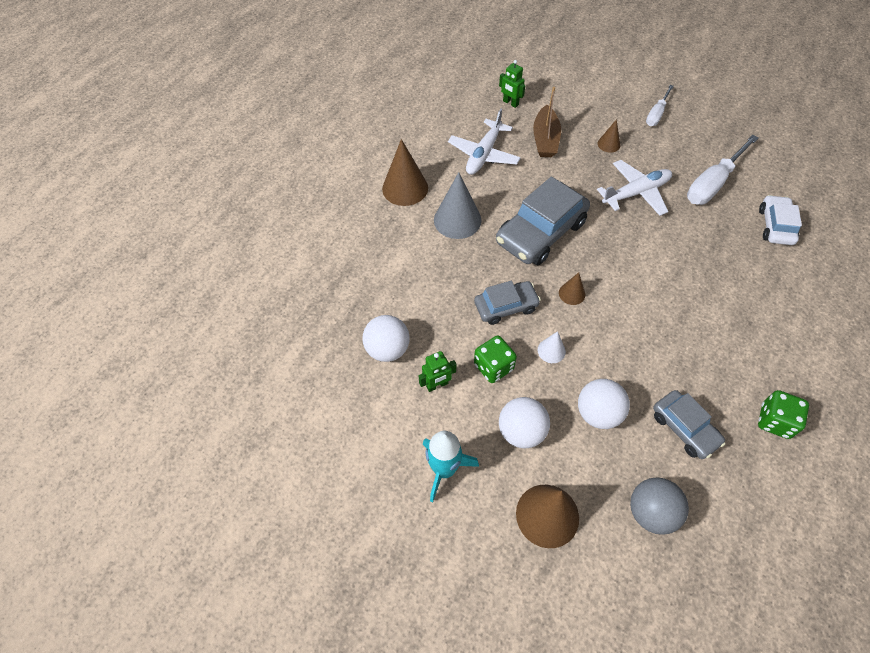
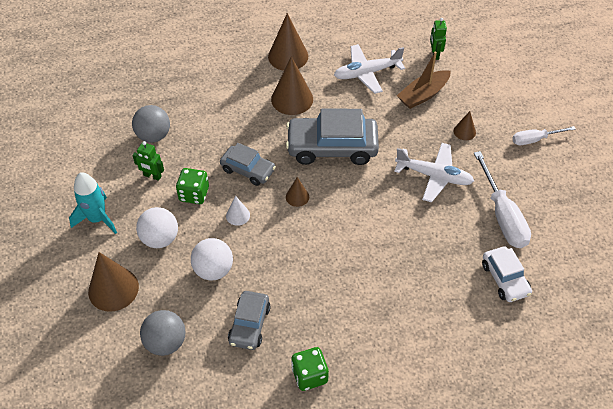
camera: 45 degrees right, 5 degrees down
white ball [363,315,410,362] -> grey ball [132,105,170,143]
grey cone [434,172,482,239] -> brown cone [271,56,313,115]
white screwdriver [687,134,758,205] -> white screwdriver turned 105 degrees counterclockwise [474,151,531,248]
white car [759,195,802,245] -> white car turned 105 degrees clockwise [482,246,532,302]

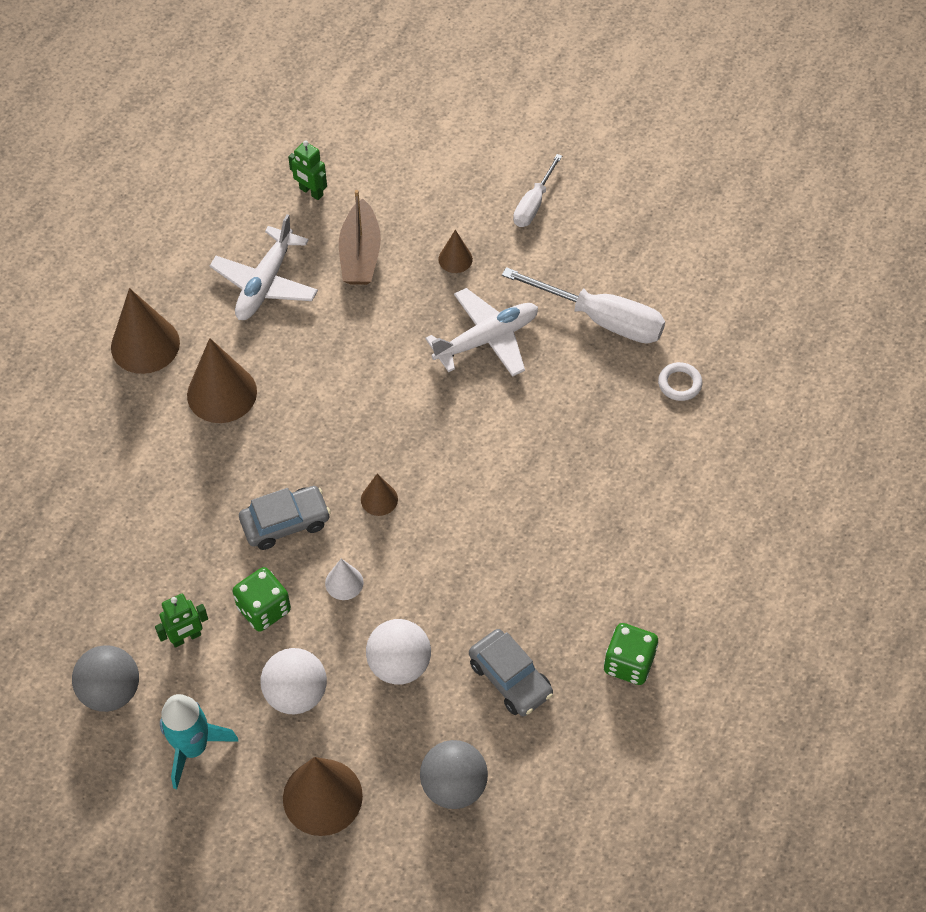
camera: 50 degrees left, 5 degrees up
grey ball [132,105,170,143] -> grey ball moved to [72,645,139,712]
grey car [286,108,379,165] -> none
white car [482,246,532,302] -> white ring [658,362,702,401]

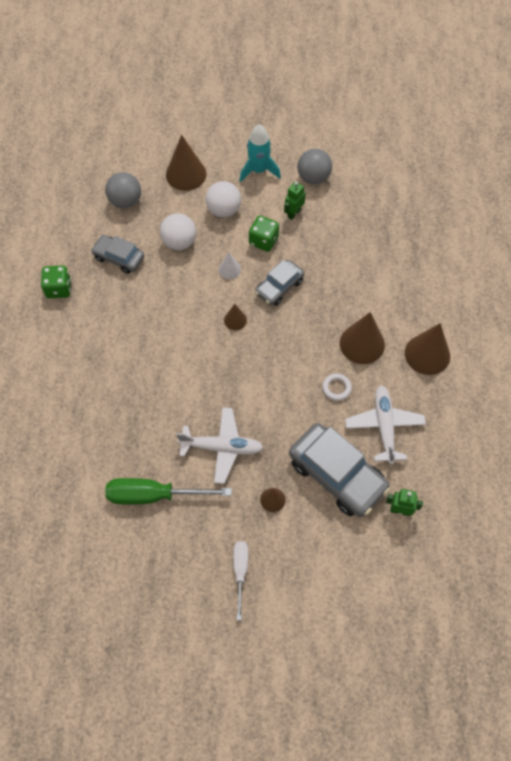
camera: 155 degrees right, 5 degrees up
brown boat [339,190,381,285] -> grey car [289,423,390,517]
white plane [425,288,538,377] -> white plane turned 120 degrees counterclockwise [176,407,264,484]
white screwdriver [502,267,665,344] -> green screwdriver [105,478,232,505]
white ring [658,362,702,401] -> white ring moved to [322,373,352,401]

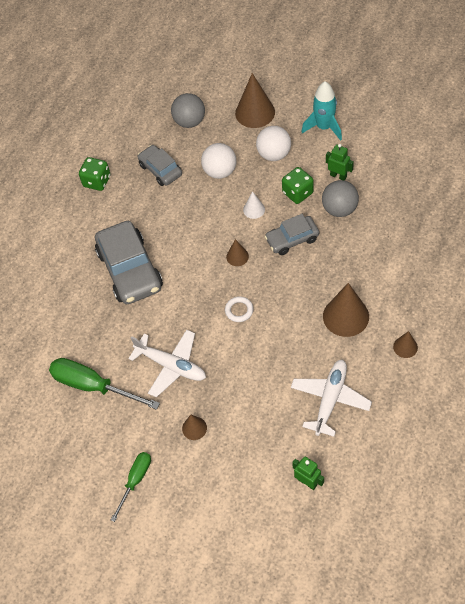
camera: 30 degrees right, 5 degrees down
white screwdriver [233,541,248,620] -> green screwdriver [111,452,151,522]
green robot [284,181,306,220] -> green robot turned 60 degrees clockwise [326,144,354,181]
grey car [289,423,390,517] -> grey car moved to [95,221,163,304]
grey ball [297,149,332,184] -> grey ball moved to [322,180,359,217]
white ring [322,373,352,401] -> white ring moved to [225,296,254,322]
brown cone [405,323,450,375] -> brown cone [393,331,418,358], size x0.51

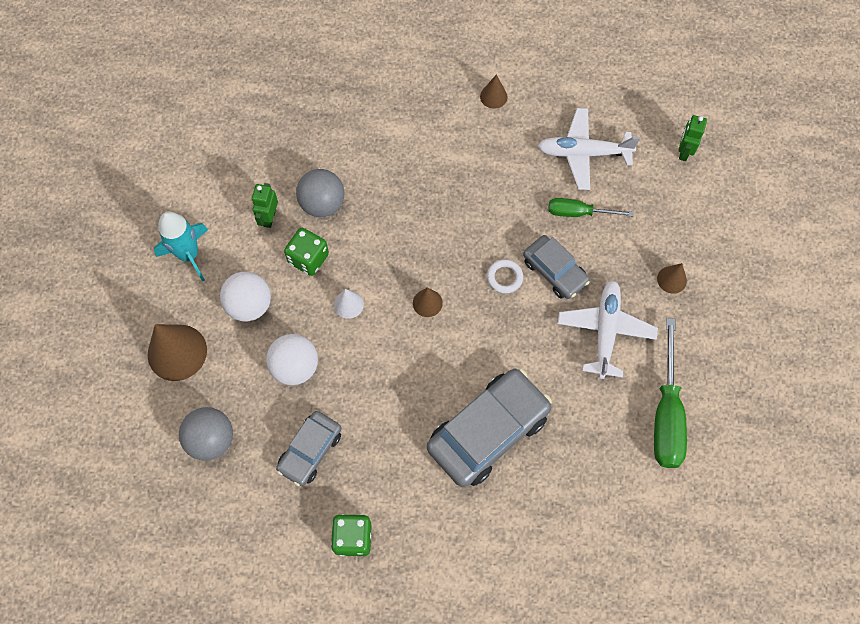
camera: 115 degrees left, 10 degrees up
green screwdriver [111,452,151,522] -> green screwdriver moved to [548,198,633,217]
grey car [265,214,319,255] -> grey car moved to [523,235,590,299]
brown cone [323,283,369,337] -> none

